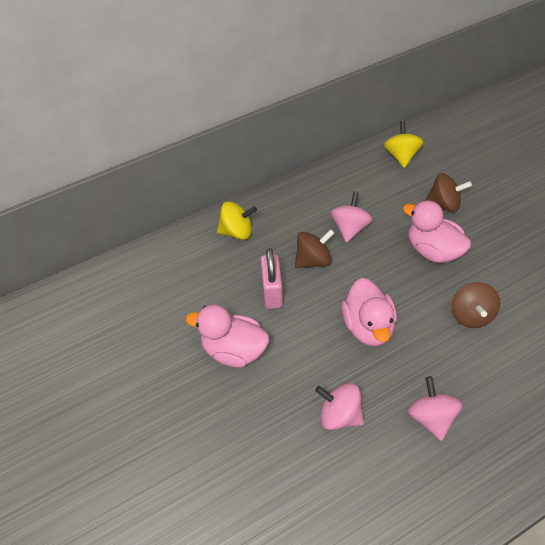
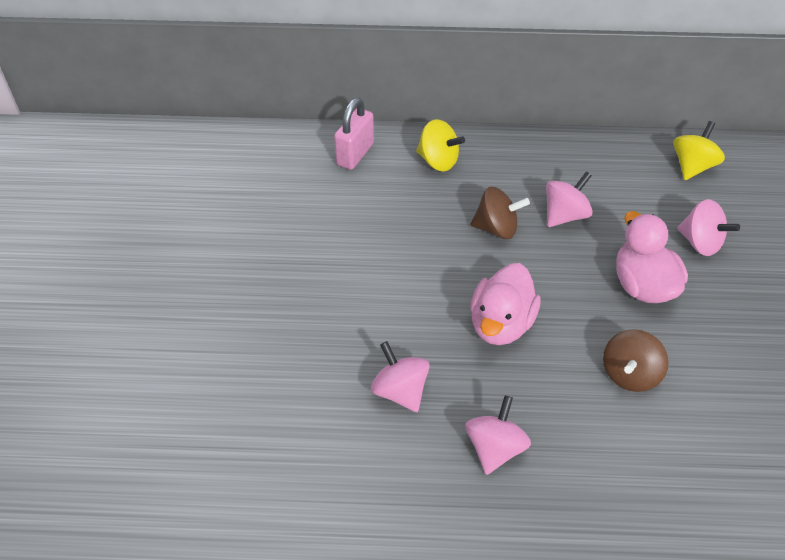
camera: 30 degrees right, 0 degrees up
pink duck [186,304,269,367] -> none
pink padlock [260,248,283,309] -> pink padlock moved to [334,97,374,170]
brown spinning top [425,173,472,212] -> pink spinning top [677,199,740,256]

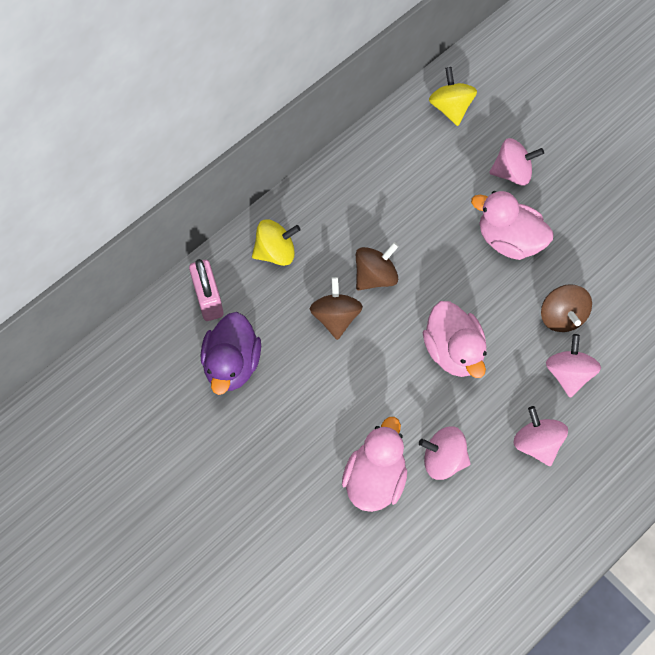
camera: 45 degrees left, 15 degrees up
pink spinning top [546,171,593,227] -> pink spinning top moved to [546,334,601,398]
none -> purple duck [201,312,261,395]
none -> brown spinning top [310,277,363,340]
none -> pink duck [342,417,407,512]

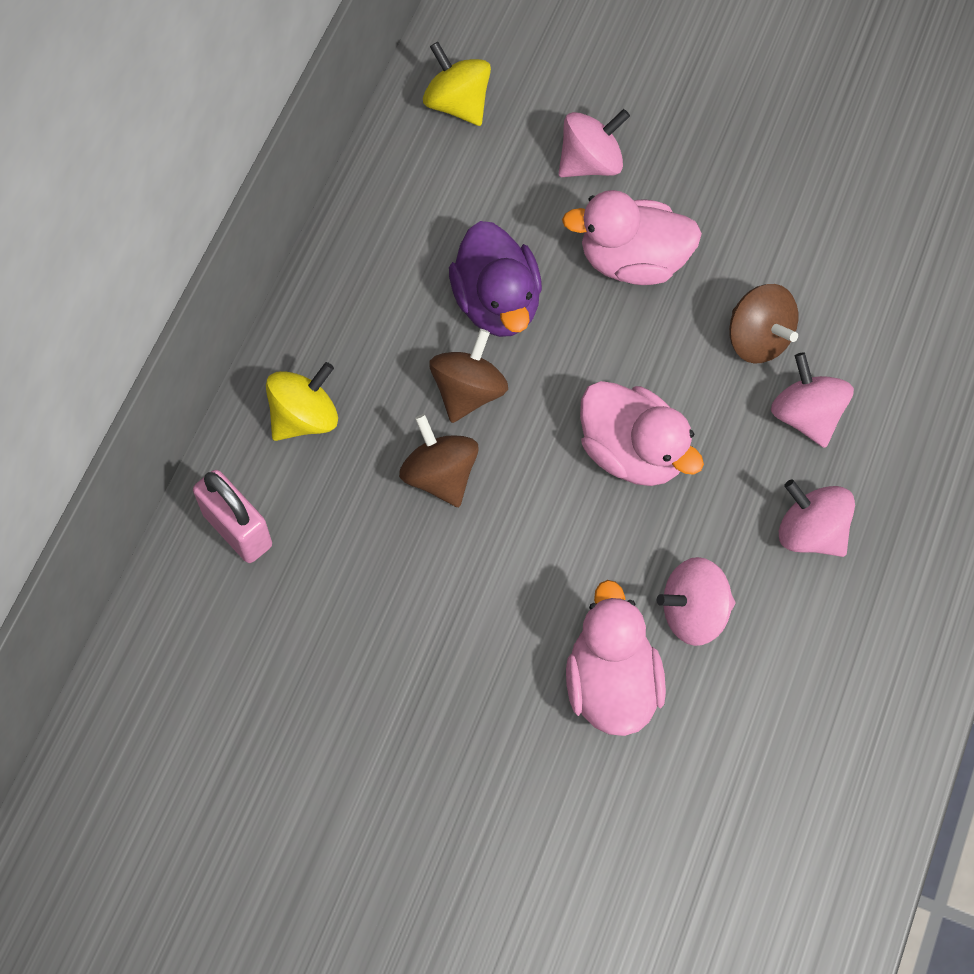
camera: 25 degrees left, 0 degrees up
purple duck [201,312,261,395] -> purple duck moved to [449,221,542,337]

